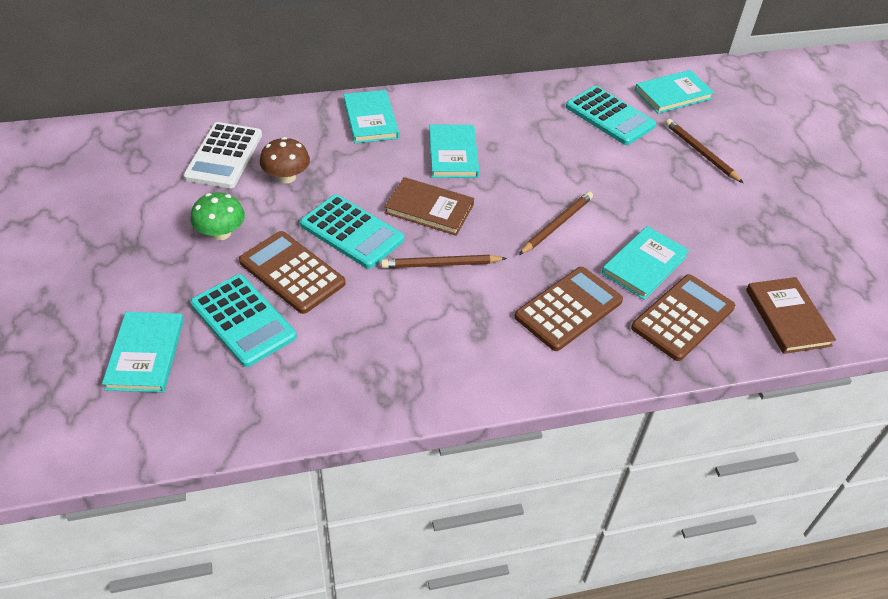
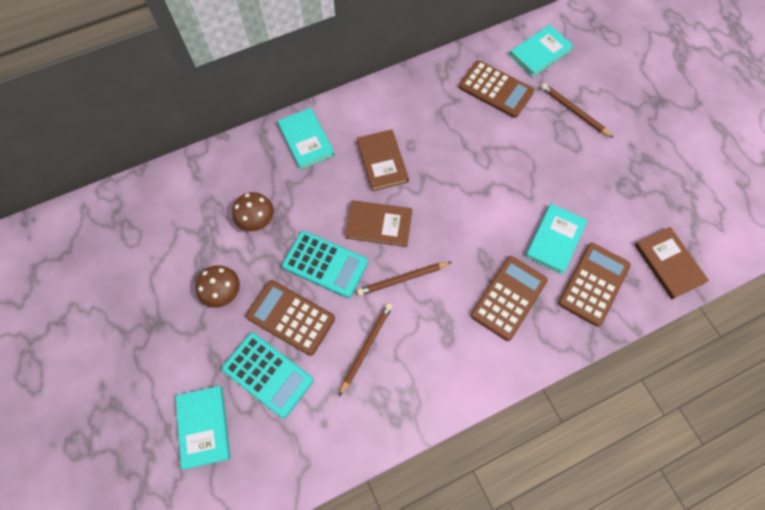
camera: 10 degrees left, 20 degrees up
white calculator [183,122,262,188] -> none
green mushroom [191,192,245,240] -> brown mushroom [195,265,240,308]
turquoise book [429,124,479,178] -> brown book [357,129,409,191]
brown pencil [519,191,593,255] -> brown pencil moved to [339,303,393,396]
turquoise calculator [566,86,656,145] -> brown calculator [459,60,534,118]

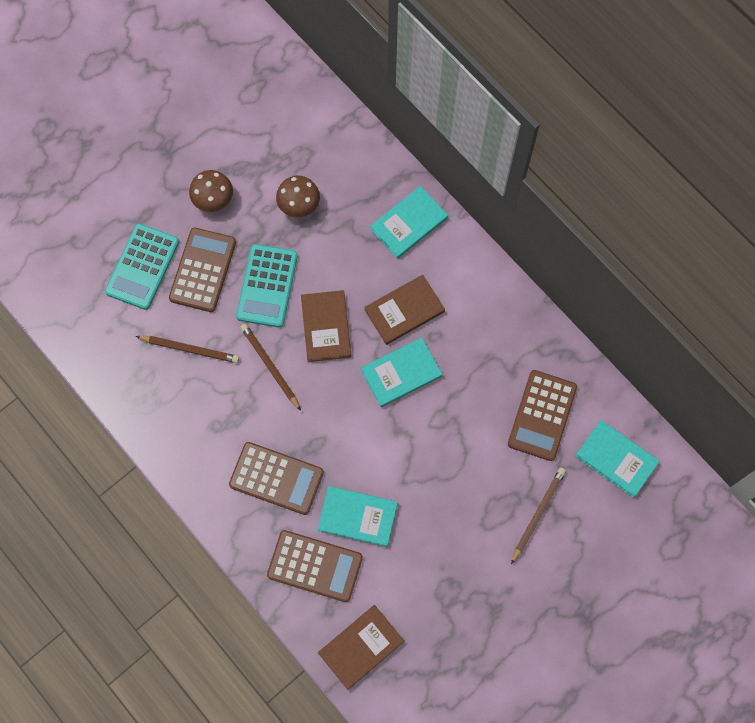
camera: 75 degrees right, 5 degrees up
turquoise book [175,386,230,470] -> turquoise book moved to [361,337,442,407]

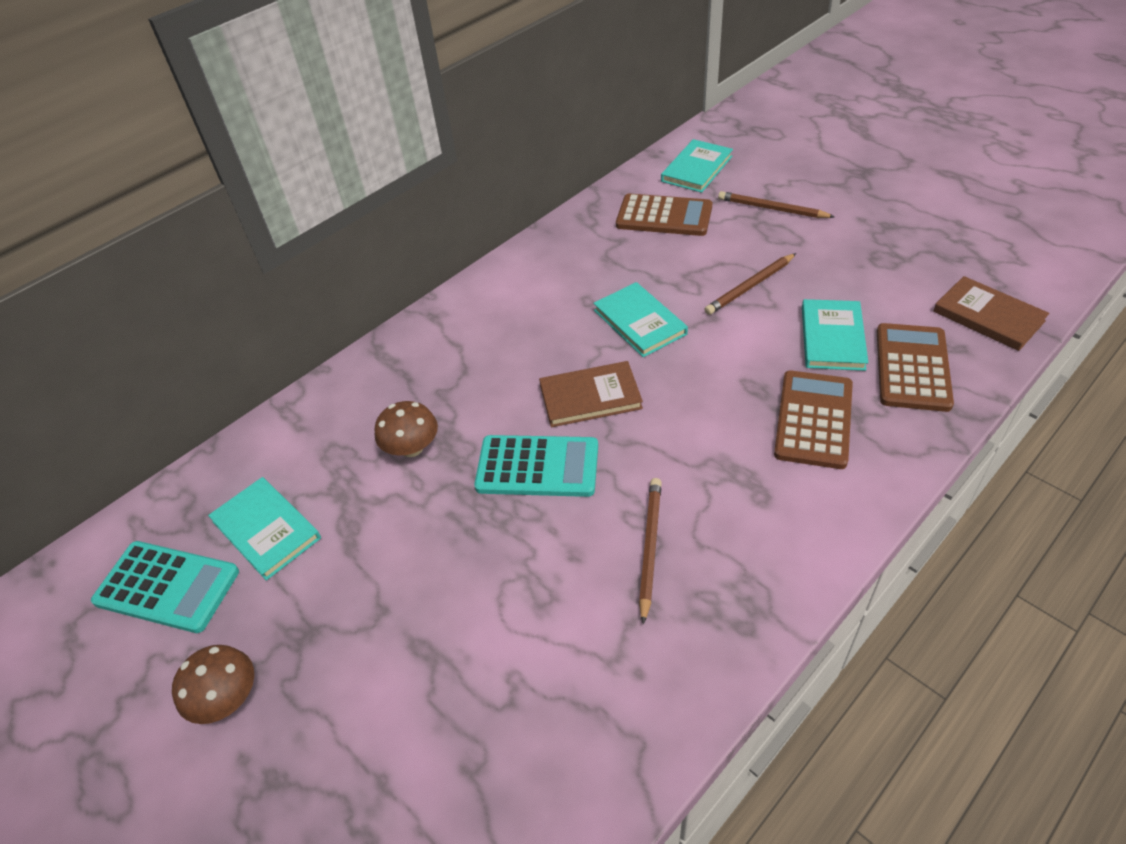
camera: 90 degrees left, 25 degrees down
turquoise calculator [105,224,179,310] -> turquoise calculator moved to [91,541,239,633]
brown calculator [169,228,236,312] -> none
brown mushroom [189,170,233,212] -> brown mushroom moved to [172,645,254,724]
brown pencil [240,324,301,411] -> brown pencil moved to [705,253,796,315]
brown book [364,275,445,345] -> none
turquoise book [370,186,448,259] -> turquoise book moved to [208,477,321,581]

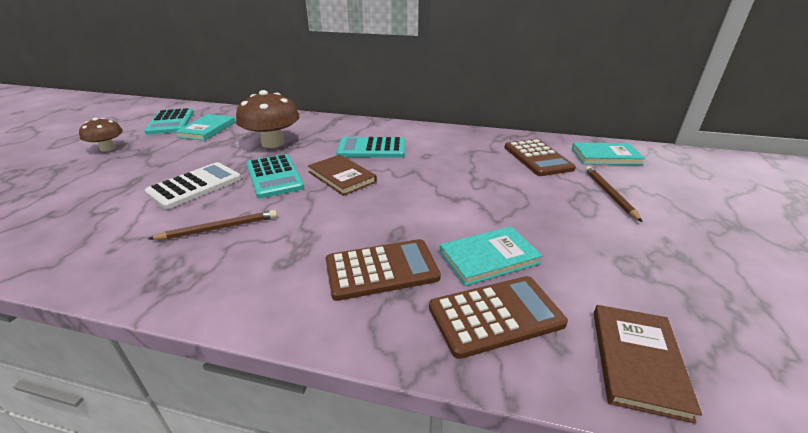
camera: 55 degrees right, 15 degrees down
brown mushroom [374,401,438,457] -> brown mushroom [236,90,300,148], size x1.70
turquoise book [593,282,688,357] -> none
brown pencil [705,253,796,315] -> none
none -> white calculator [144,162,241,209]
none -> turquoise calculator [336,137,405,158]

